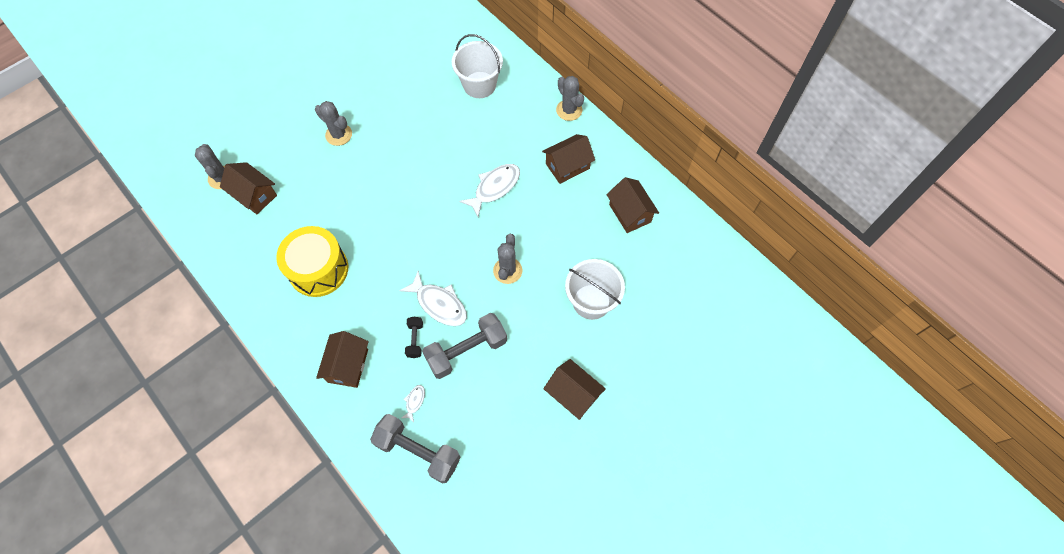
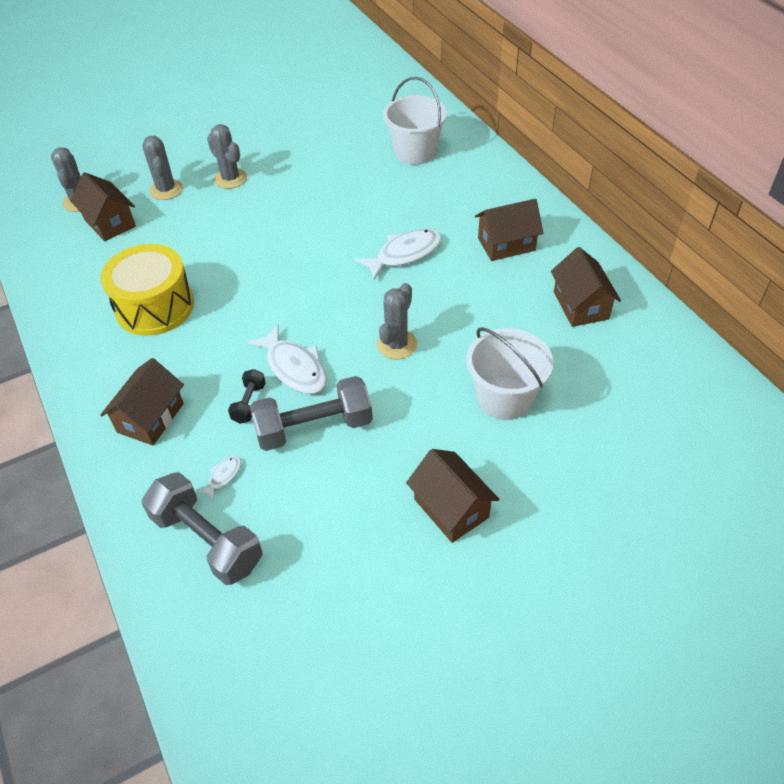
camera: 15 degrees right, 15 degrees down
grey cactus [556,76,584,121] -> grey cactus moved to [142,136,183,200]

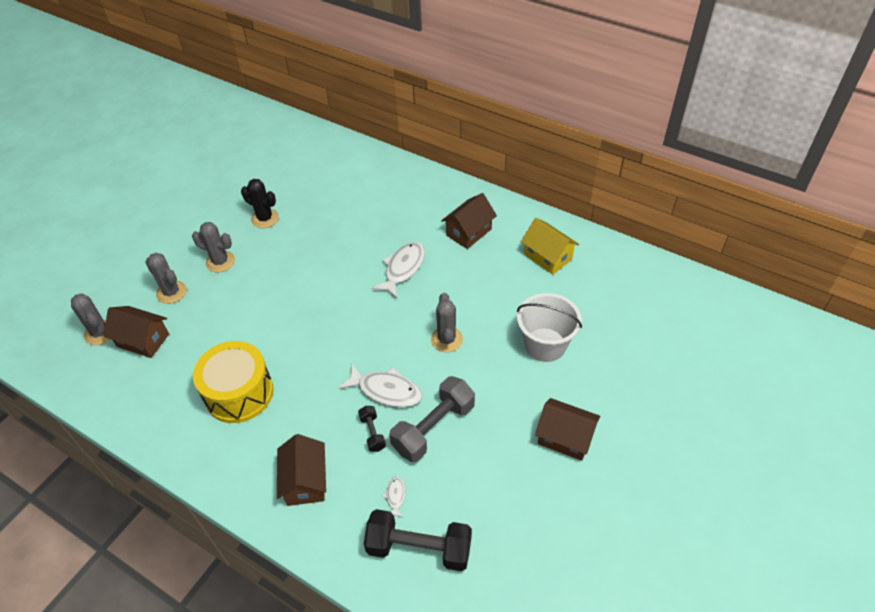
camera: 30 degrees left, 0 degrees up
grey dumbbell [142,472,263,585] -> black dumbbell [364,509,472,571]
white bucket [383,77,447,165] -> none
brown house [551,247,621,327] -> yellow house [521,218,579,275]
none -> black cactus [241,179,279,228]

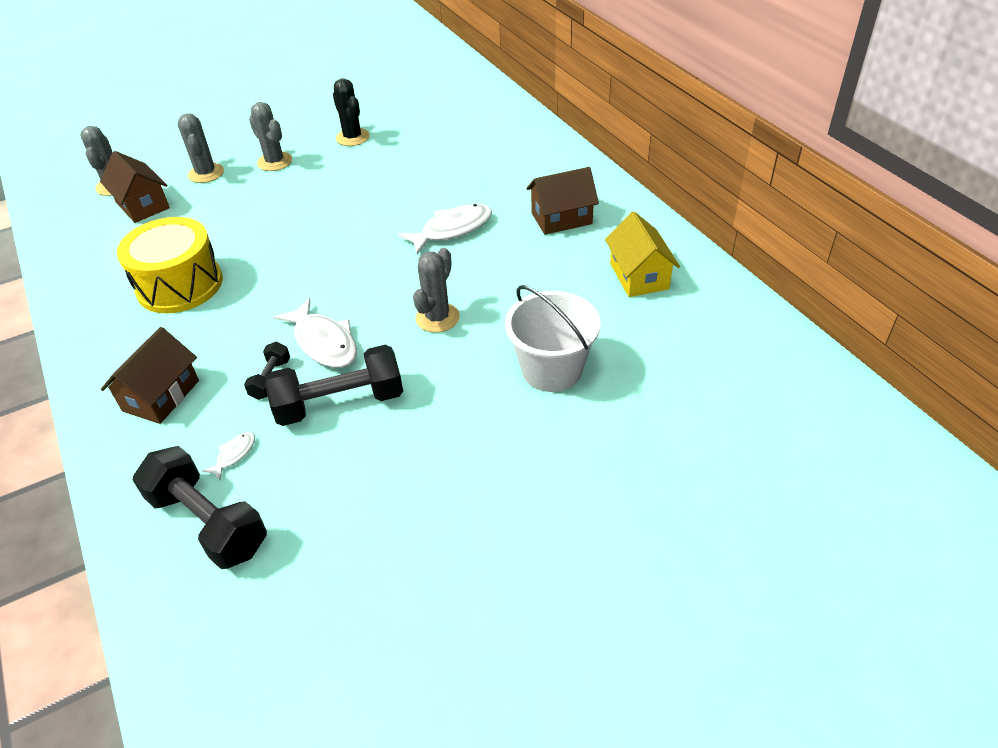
camera: 30 degrees right, 5 degrees down
grey dumbbell [389,376,475,462] -> black dumbbell [265,345,403,426]
brown house [535,398,600,461] -> none

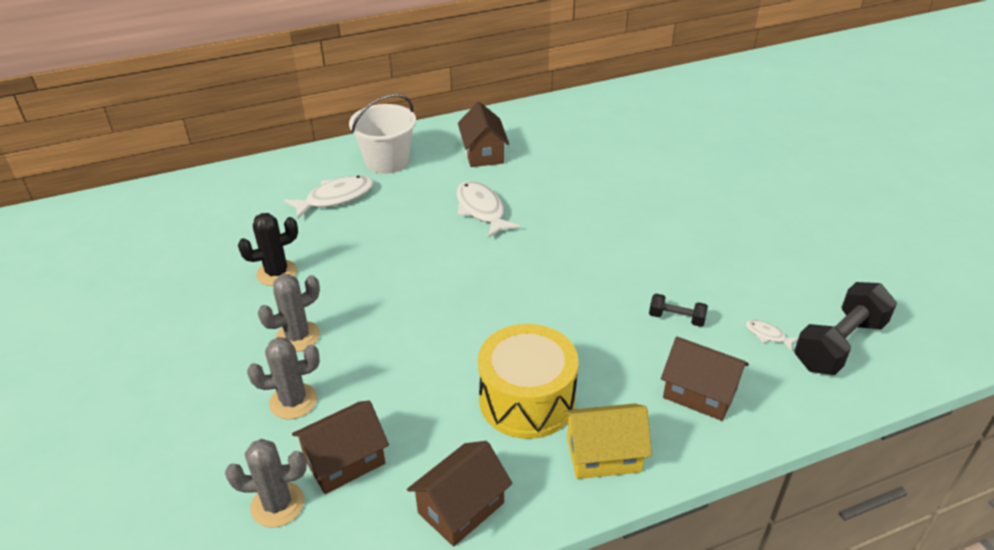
camera: 85 degrees left, 5 degrees down
black dumbbell [265,345,403,426] -> none
white fish [274,298,357,368] -> white fish moved to [284,175,374,219]
grey cactus [413,248,460,333] -> none
white bucket [505,285,601,392] -> white bucket moved to [349,94,416,174]
yellow house [605,211,680,297] -> yellow house moved to [564,403,652,479]
none -> brown house [407,441,513,547]

